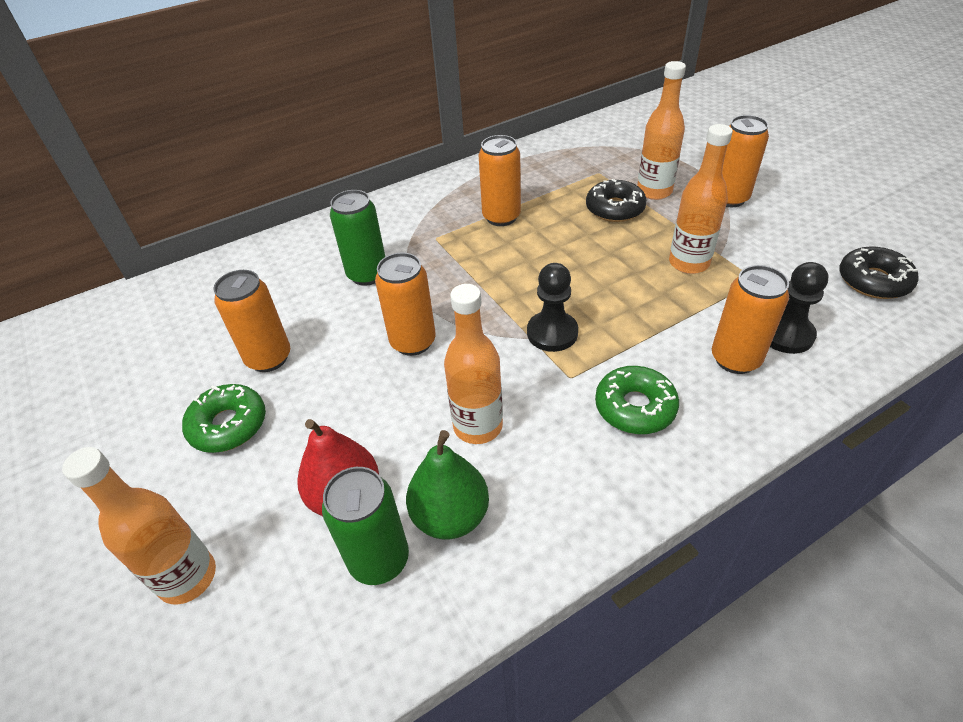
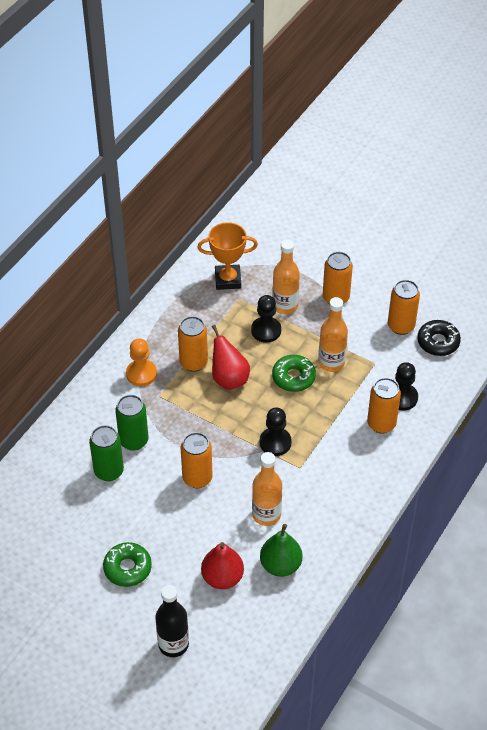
camera: 30 degrees left, 5 degrees up
orange bottle [62,447,216,605] -> black bottle [155,585,189,657]
orange can [214,270,290,372] -> orange can moved to [388,280,420,335]
green can [322,467,409,585] -> green can moved to [89,425,124,481]
black donut [586,179,647,222] -> black pawn [251,295,281,343]
green donut [595,366,679,434] -> green donut moved to [272,355,316,392]
none -> orange pawn [126,338,157,386]
none -> orange trophy [197,222,258,290]
none -> red pear [212,325,250,390]

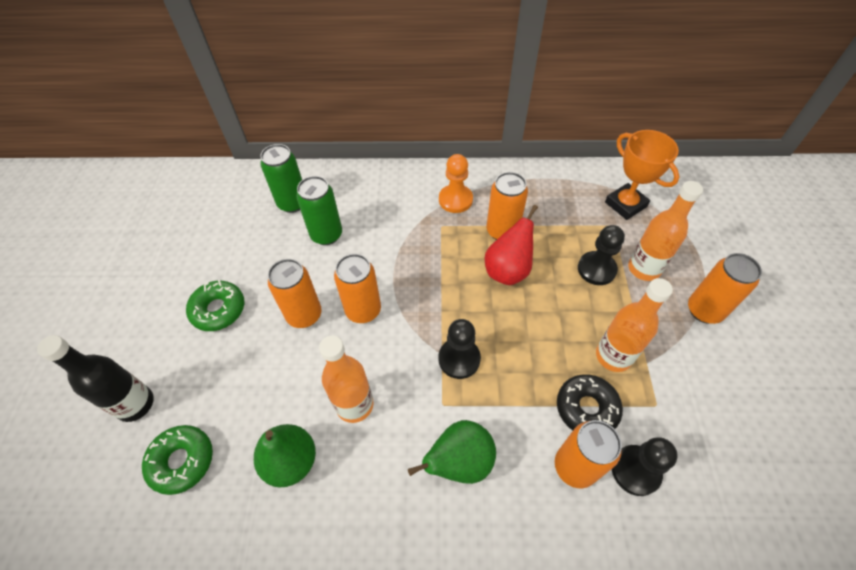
camera: 60 degrees right, 5 degrees up
green can [115,395,149,451] -> green can moved to [260,144,302,213]
red pear [201,542,244,589] -> none
green donut [272,355,316,392] -> green donut moved to [142,425,213,495]
orange can [388,280,420,335] -> orange can moved to [268,259,322,328]
black donut [417,320,461,356] -> black donut moved to [557,374,623,430]
none -> green pear [408,420,496,484]

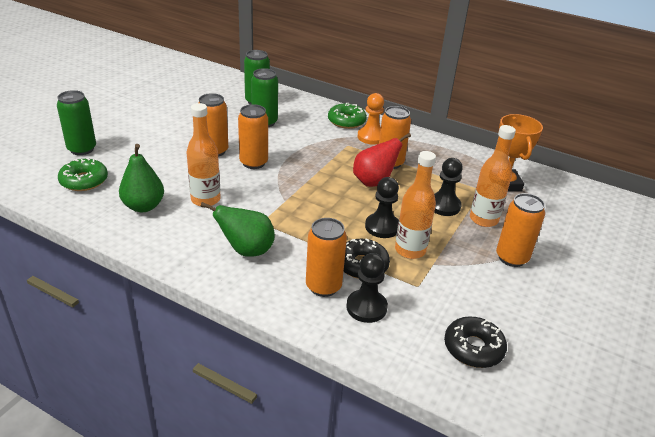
camera: 25 degrees right, 20 degrees down
black bottle [37,335,154,422] -> green can [57,90,96,155]
green donut [186,280,244,331] -> green donut moved to [328,103,367,129]
black pawn [439,319,481,379] -> black pawn moved to [365,177,399,238]
none -> black donut [444,316,507,368]

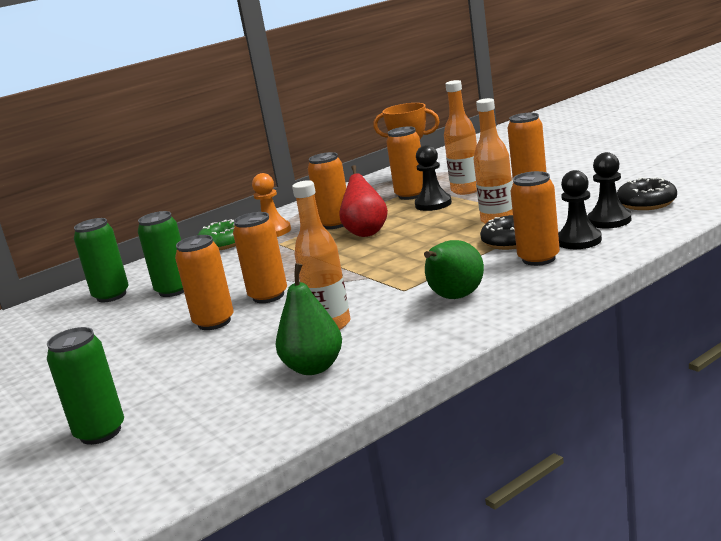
camera: 60 degrees left, 15 degrees down
green donut [58,158,108,191] -> none
black pawn [365,177,399,238] -> black pawn moved to [588,152,631,228]
none -> orange can [386,126,423,200]

